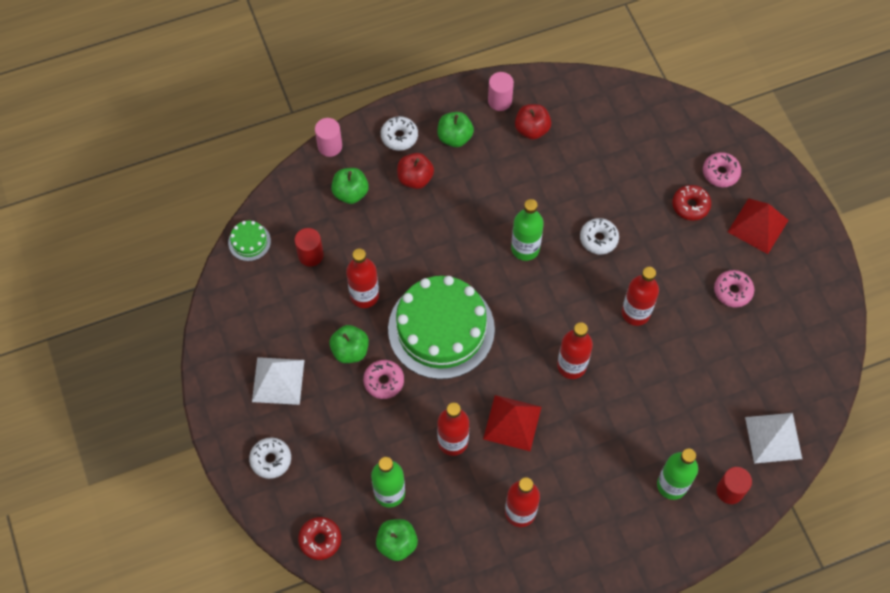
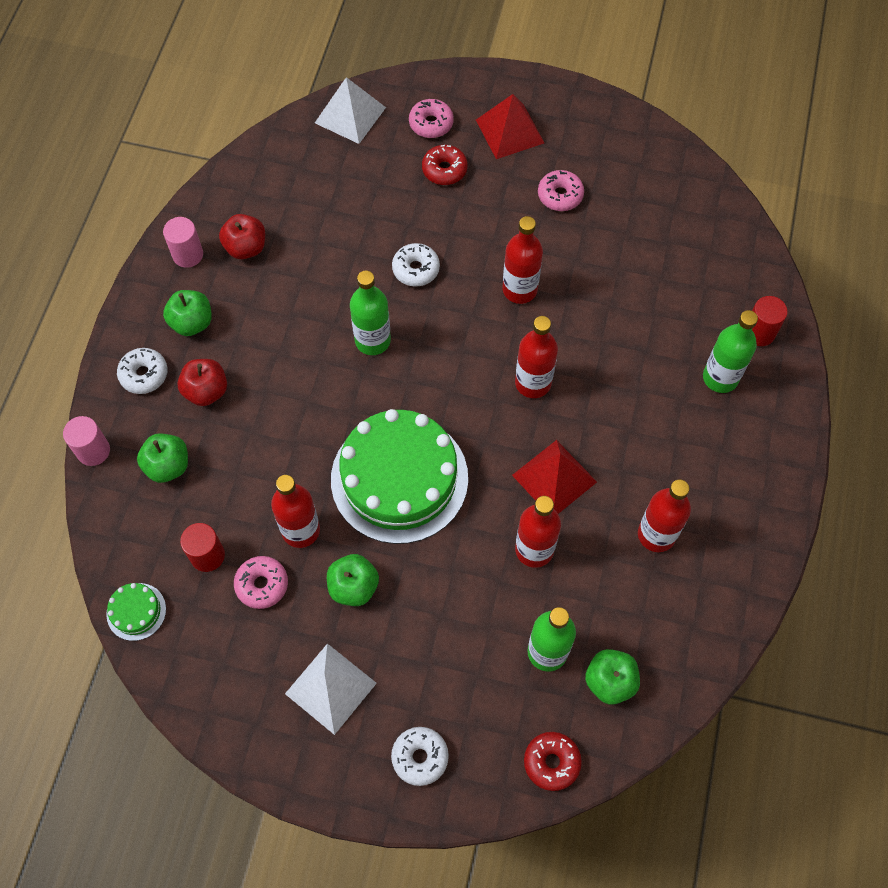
camera: 55 degrees left, 0 degrees up
pink donut [363,360,404,399] -> pink donut moved to [234,556,288,609]
white pyramid [745,413,802,464] -> white pyramid moved to [315,77,386,144]

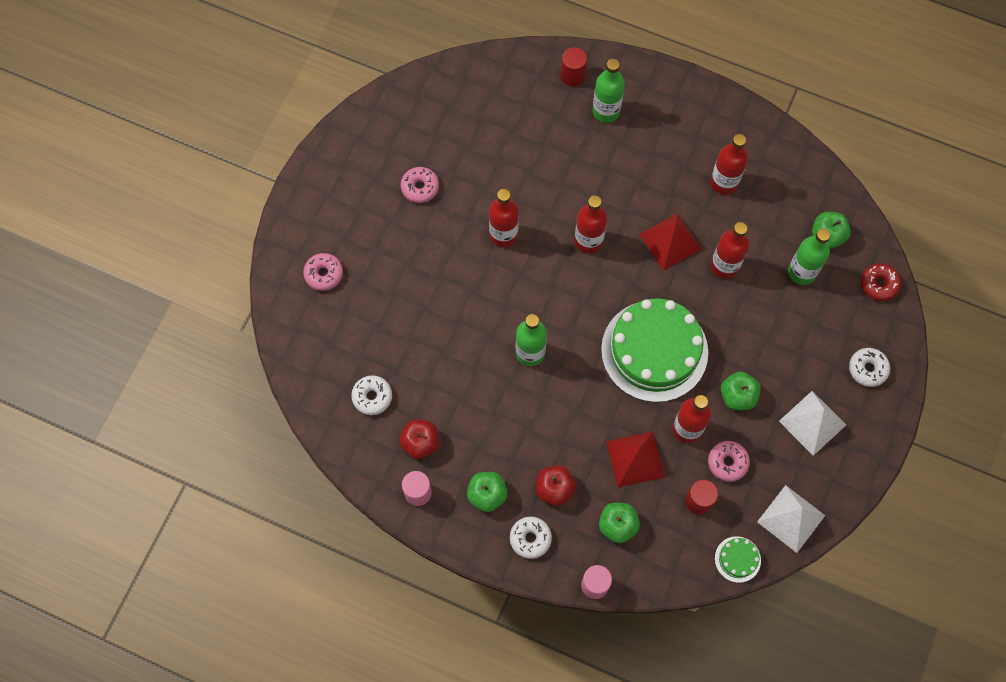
camera: 80 degrees left, 5 degrees up
white pyramid [315,77,386,144] -> white pyramid moved to [757,485,825,553]
white donut [392,243,440,287] -> white donut moved to [351,375,392,415]
red donut [422,145,468,185] -> none
red pyramid [476,94,544,159] -> red pyramid moved to [606,432,665,487]

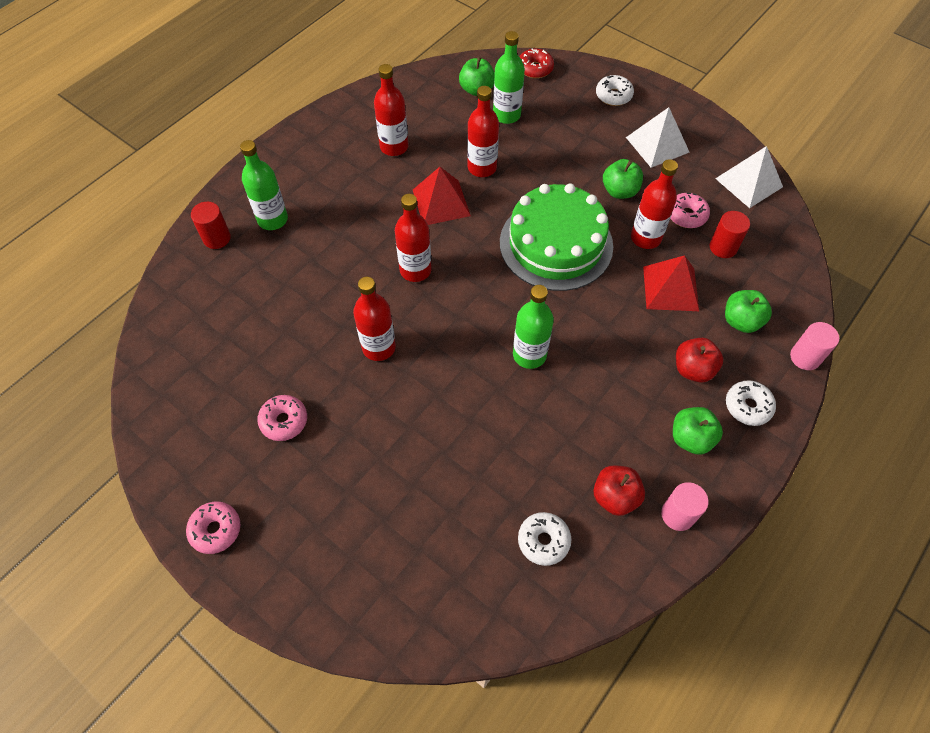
camera: 75 degrees left, 10 degrees down
pink donut [303,253,343,291] -> pink donut moved to [186,502,240,554]
green cake [715,536,761,583] -> none

